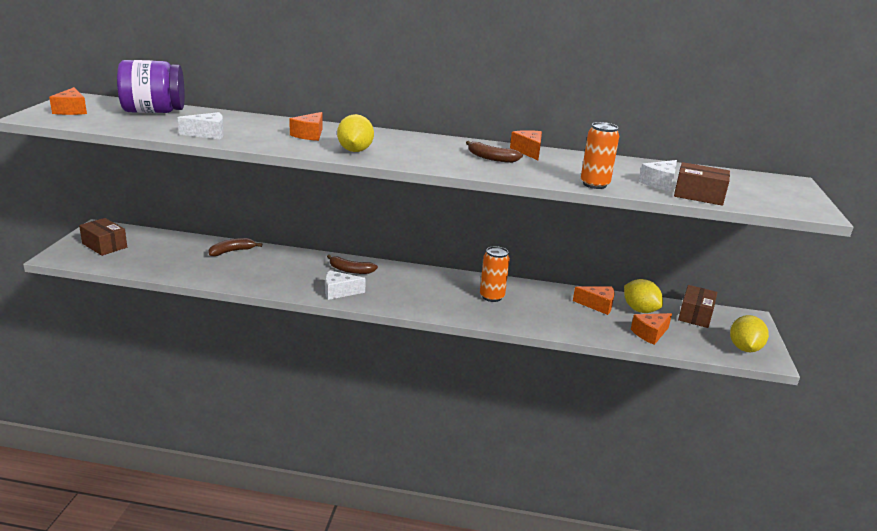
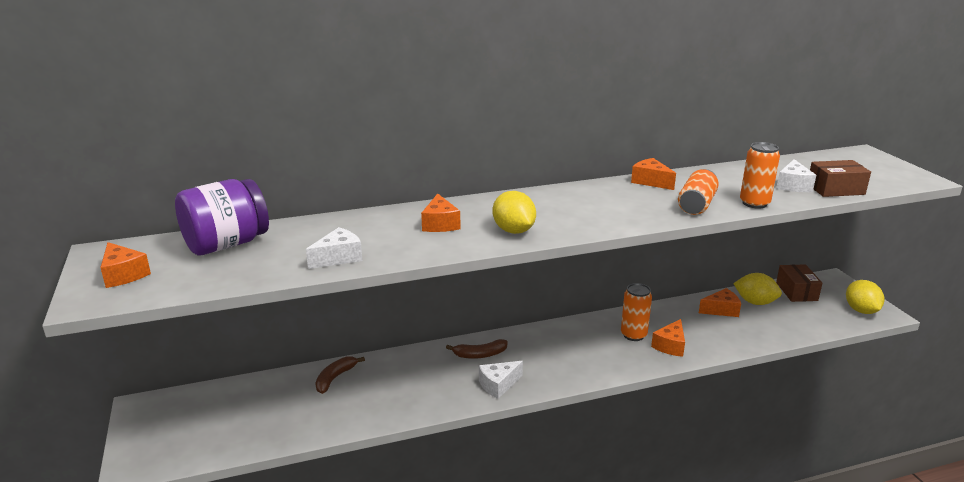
camera: 25 degrees left, 0 degrees up
brown box [79,218,127,256] -> none
brown banana [466,141,523,163] -> none
orange cheese [631,313,672,345] -> orange cheese moved to [651,319,685,357]
none -> orange can [678,169,719,215]

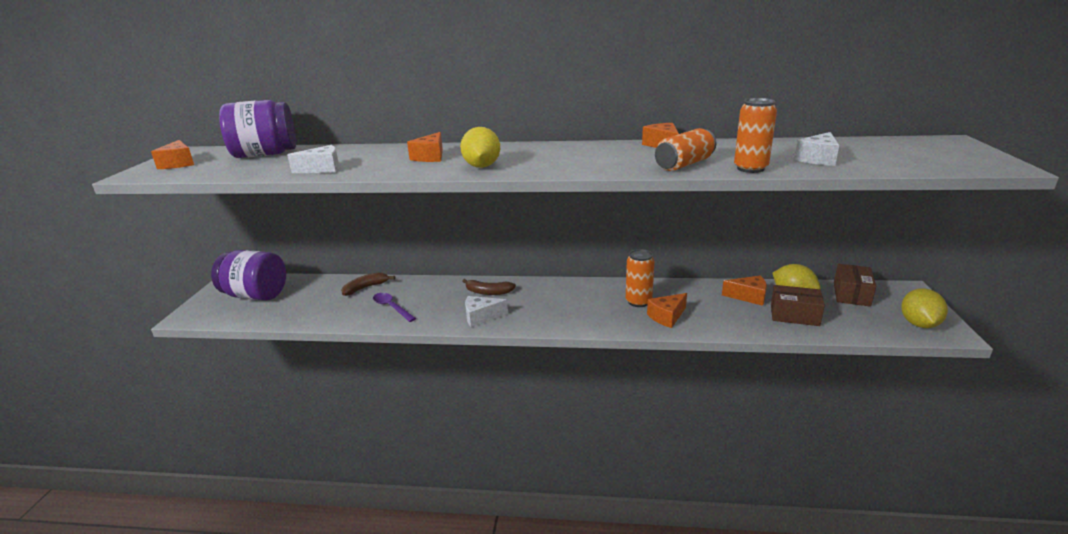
camera: 25 degrees right, 0 degrees up
brown box [810,160,871,197] -> brown box moved to [771,285,825,326]
none -> purple jar [211,250,286,301]
none -> purple spoon [373,293,416,322]

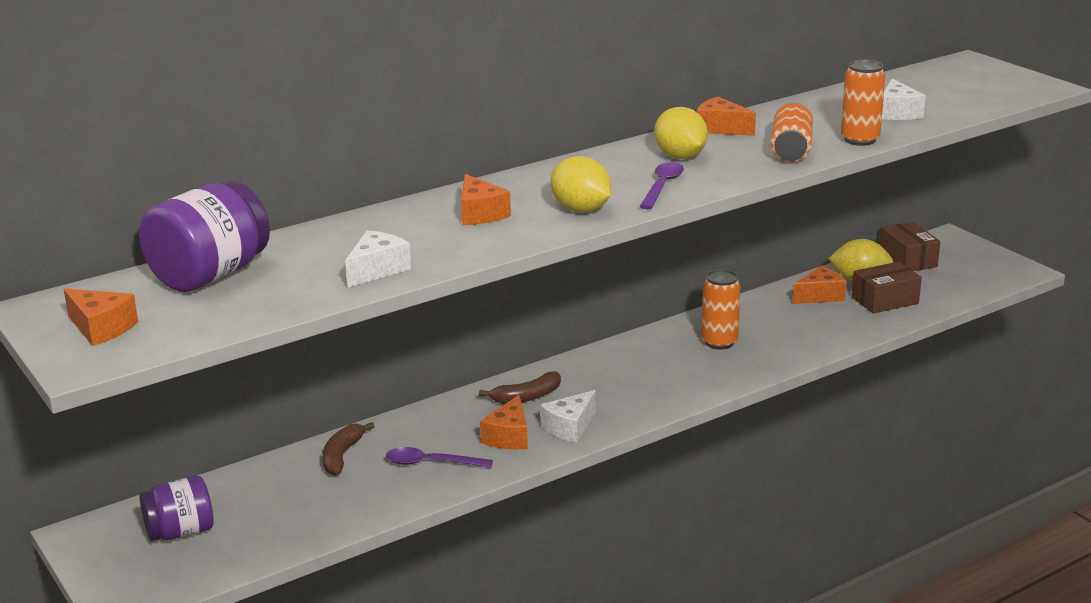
camera: 40 degrees left, 0 degrees up
purple jar [211,250,286,301] -> purple jar [140,476,213,541], size x0.65
orange cheese [647,293,687,328] -> orange cheese moved to [480,395,528,450]
yellow lemon [901,288,948,328] -> yellow lemon moved to [654,107,708,159]
none -> purple spoon [640,162,684,209]

